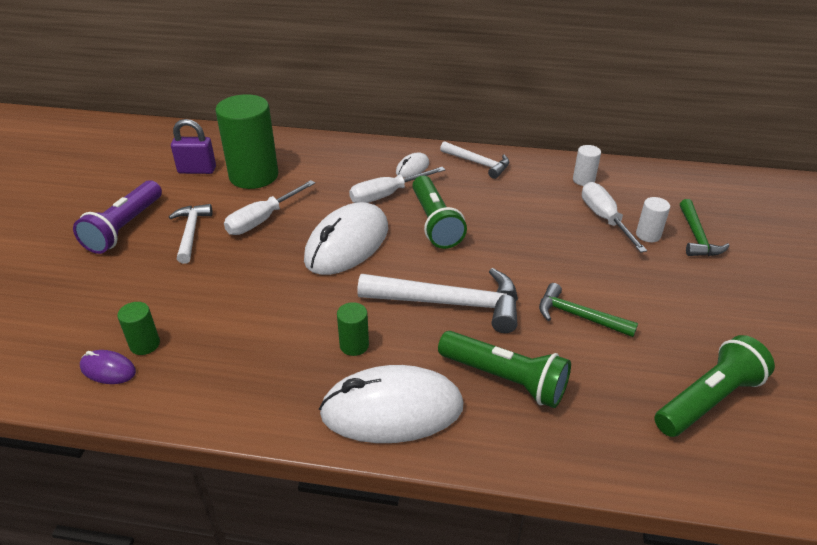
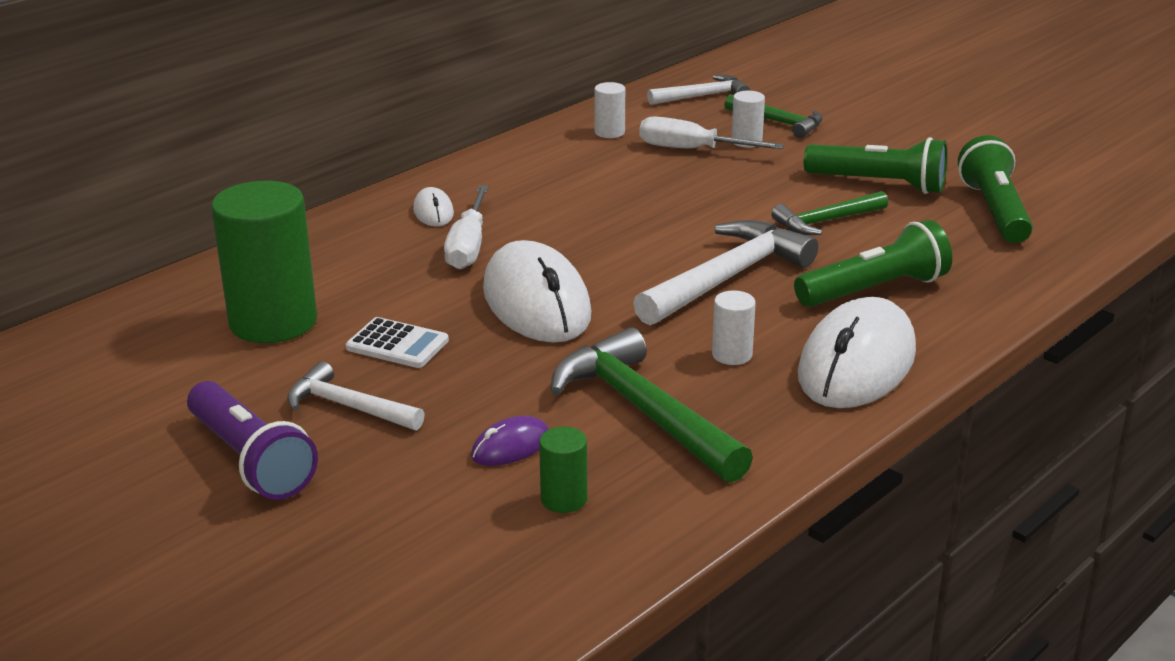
camera: 55 degrees left, 10 degrees down
purple mouse [80,350,136,384] -> purple mouse moved to [471,416,549,466]
purple padlock [171,119,216,174] -> none
white screwdriver [224,180,315,235] -> white calculator [346,317,449,368]
green cylinder [337,302,369,356] -> white cylinder [712,291,756,365]
green flashlight [412,176,467,249] -> green flashlight moved to [804,137,947,194]
white hammer [440,141,509,179] -> white hammer moved to [647,75,750,105]
none -> green hammer [551,327,753,483]

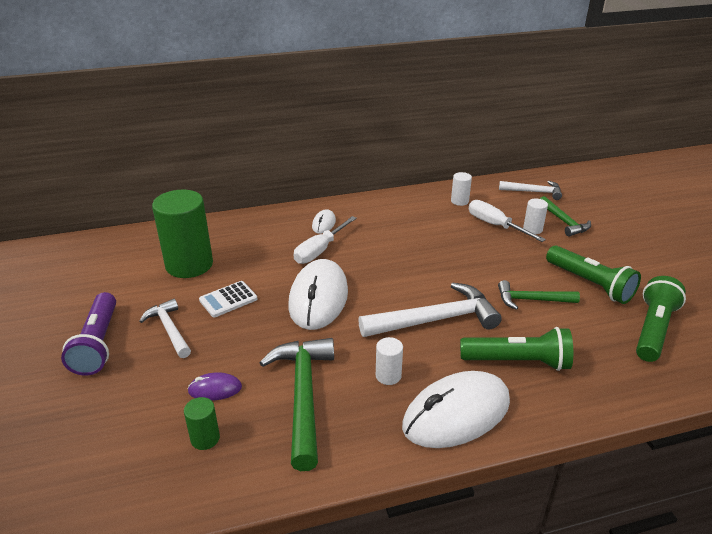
camera: 30 degrees right, 5 degrees up
white calculator [346,317,449,368] -> white calculator turned 90 degrees clockwise [199,281,257,317]

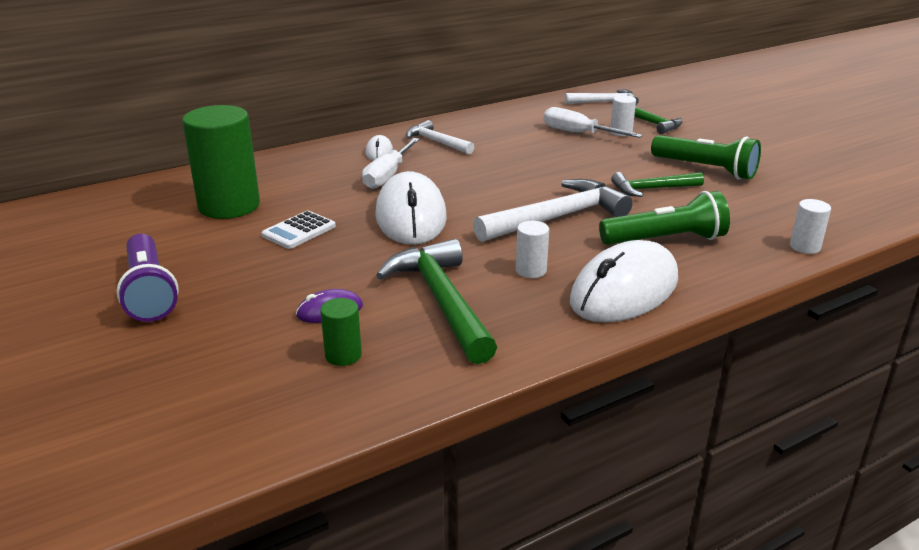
camera: 15 degrees left, 5 degrees down
white hammer [139,299,191,358] -> white hammer moved to [406,120,474,154]
white cylinder [451,172,472,206] -> white cylinder moved to [790,199,831,254]
green flashlight [636,276,686,362] -> none

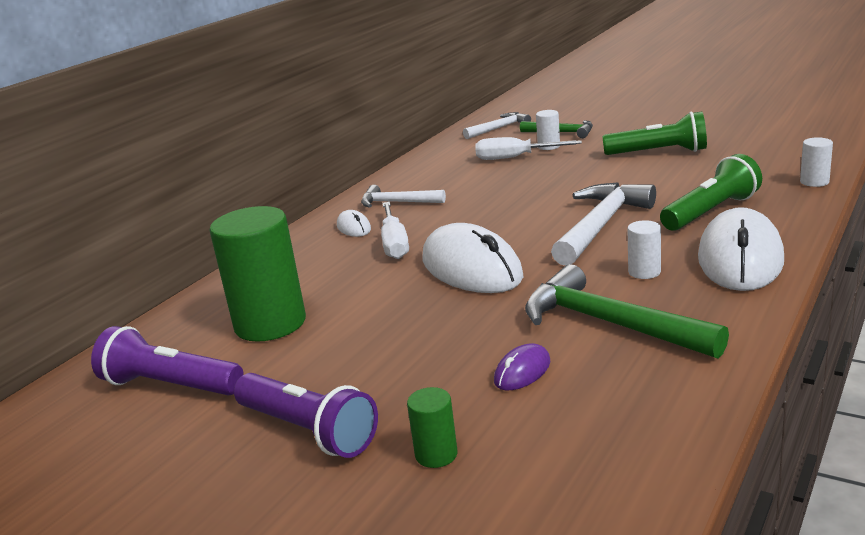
camera: 25 degrees left, 5 degrees down
white calculator [261,211,336,249] -> none
green cylinder [320,298,362,366] -> green cylinder moved to [407,387,457,468]
green hammer [611,172,704,197] -> none
none -> purple flashlight [91,326,244,395]

